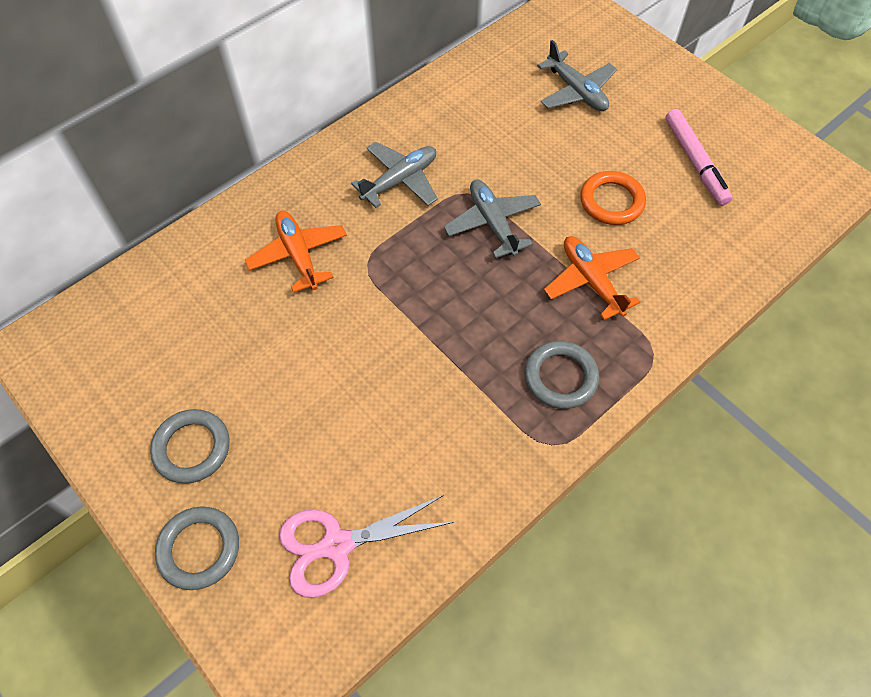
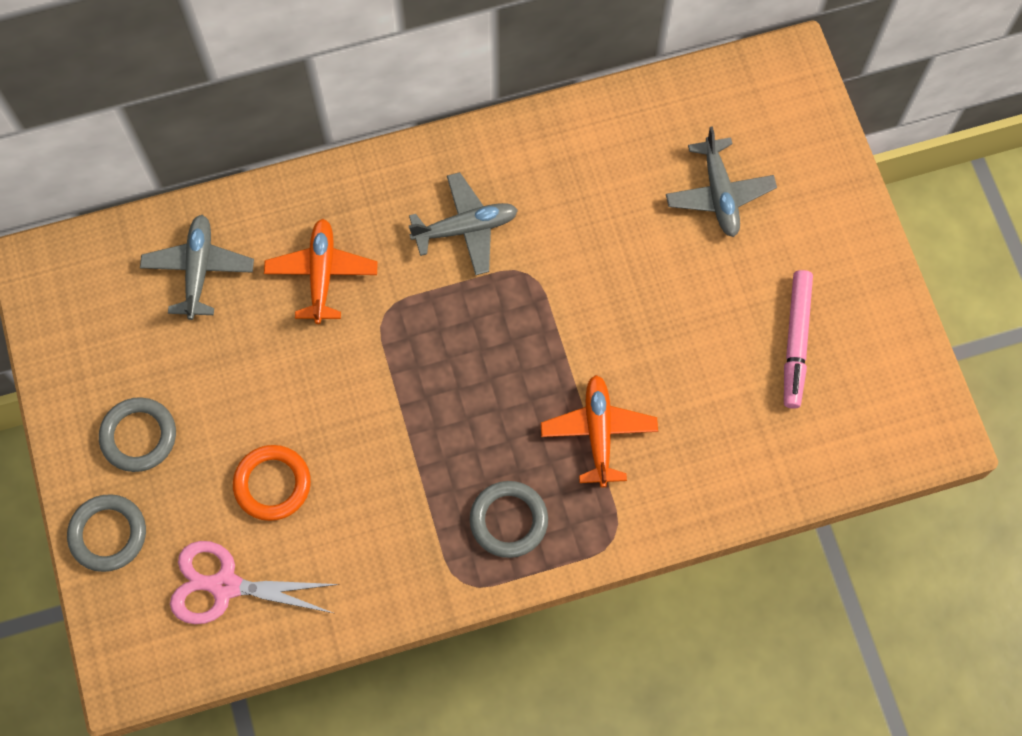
camera: 25 degrees right, 10 degrees up
grey plane [444,180,541,258] -> grey plane moved to [140,215,254,320]
orange ring [580,171,646,225] -> orange ring moved to [233,445,311,521]

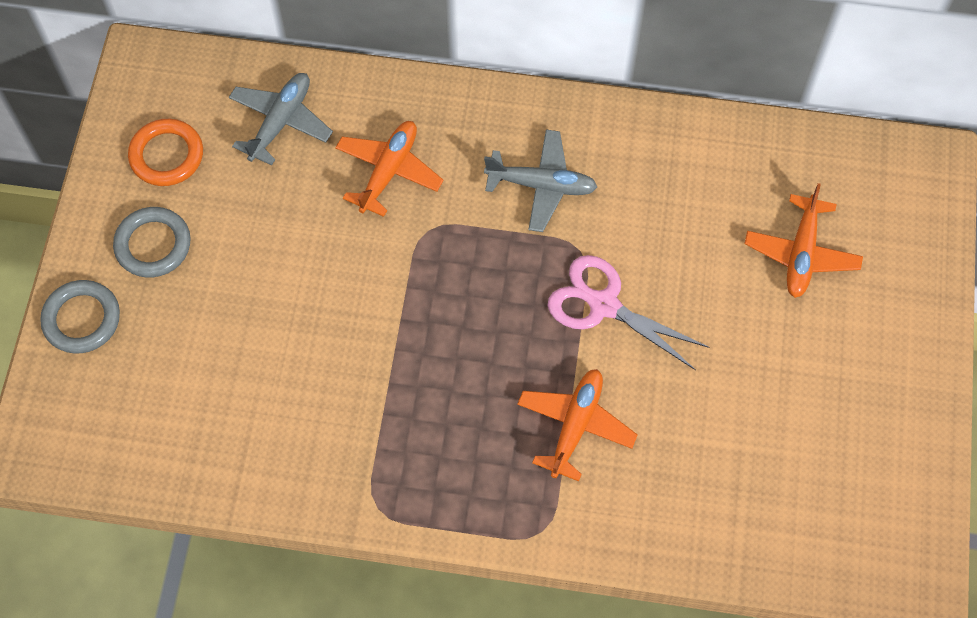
camera: 25 degrees right, 5 degrees down
pink scissors [170,541,339,624] -> pink scissors moved to [548,255,710,370]
orange ring [233,445,311,521] -> orange ring moved to [128,119,203,186]
grey ring [470,481,548,558] -> none
grey plane [666,126,777,237] -> orange plane [744,183,863,298]
pink marker [784,270,813,409] -> none

